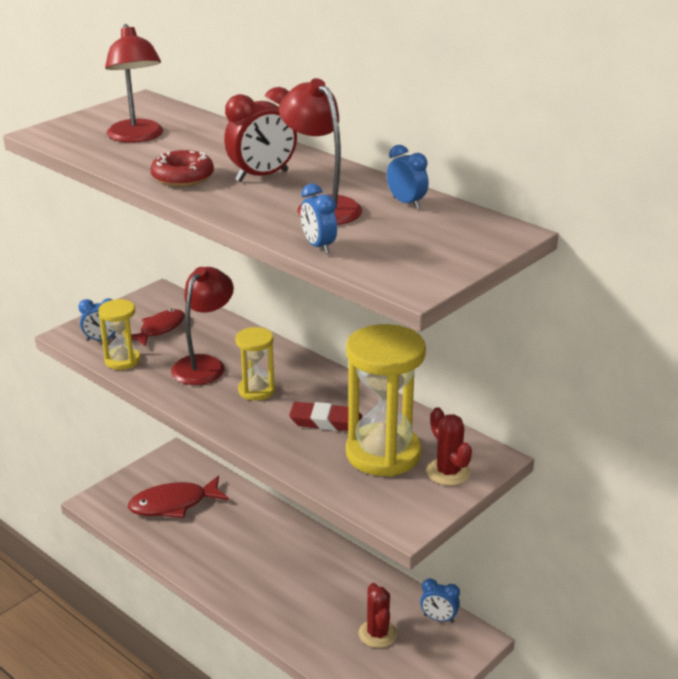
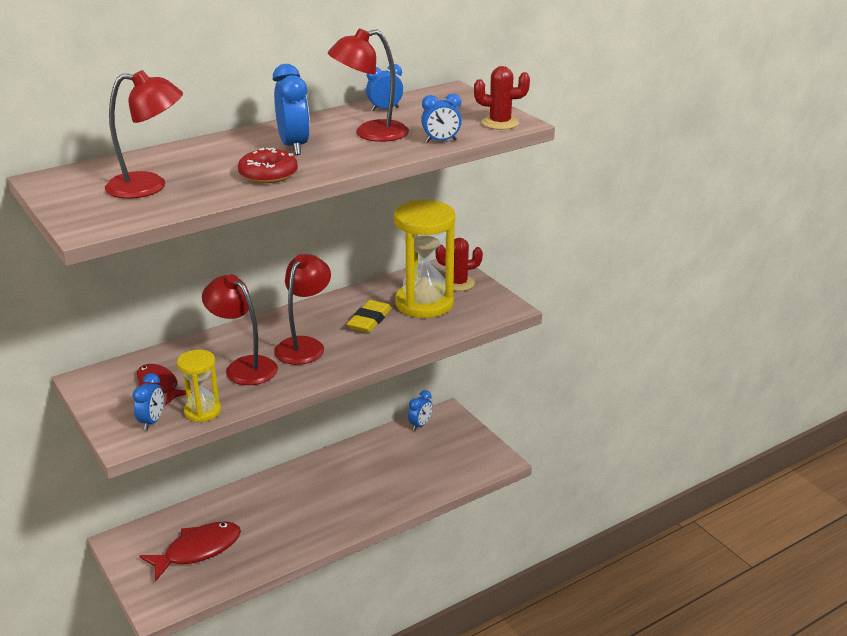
camera: 75 degrees left, 0 degrees up
red fish [128,476,229,518] -> red fish turned 120 degrees counterclockwise [140,521,241,581]
red clock [224,87,297,182] -> blue clock [273,64,310,155]
yellow hourglass [235,327,275,401] -> red lamp [274,254,331,365]
red eraser [289,402,363,431] -> yellow eraser [347,300,392,333]
red cactus [358,583,397,648] -> red cactus moved to [474,66,530,130]

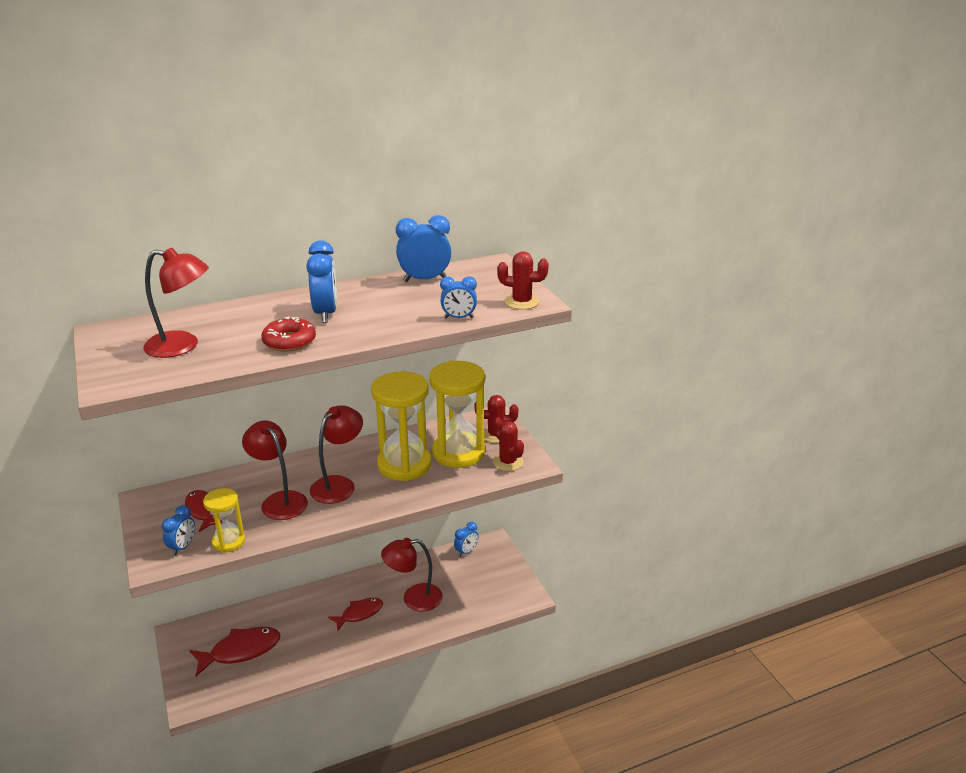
camera: 10 degrees right, 0 degrees up
red lamp [328,29,409,142] -> red lamp moved to [381,538,443,612]
yellow eraser [347,300,392,333] -> yellow hourglass [371,371,431,481]
blue clock [366,64,403,112] -> blue clock [396,215,452,282], size x1.61
none -> red fish [328,598,383,631]
none -> red cactus [493,417,524,471]

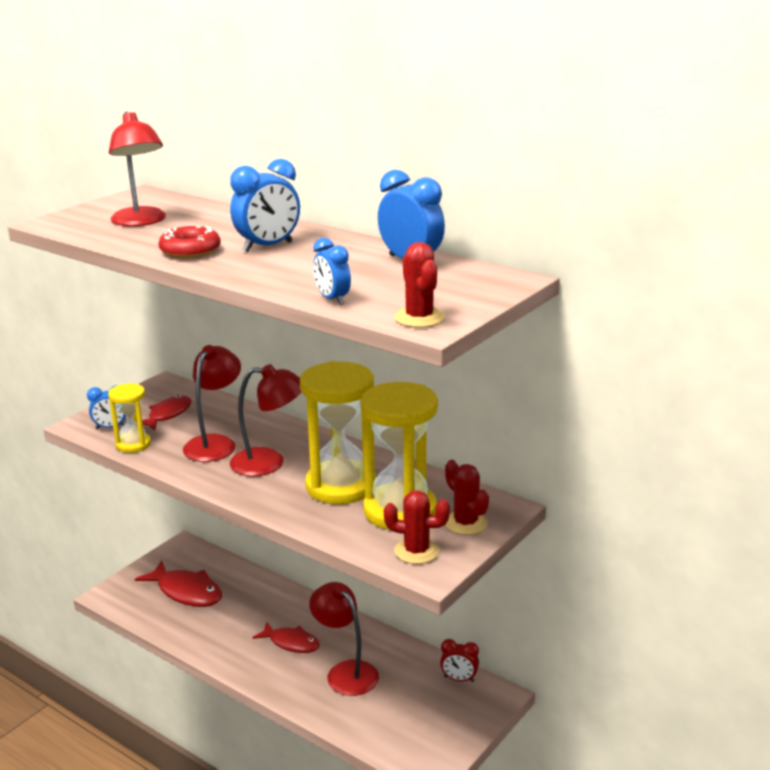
camera: 60 degrees right, 5 degrees down
blue clock [454,522,479,557] -> red clock [440,639,479,682]
red cactus [493,417,524,471] -> red cactus turned 75 degrees clockwise [384,490,450,564]

